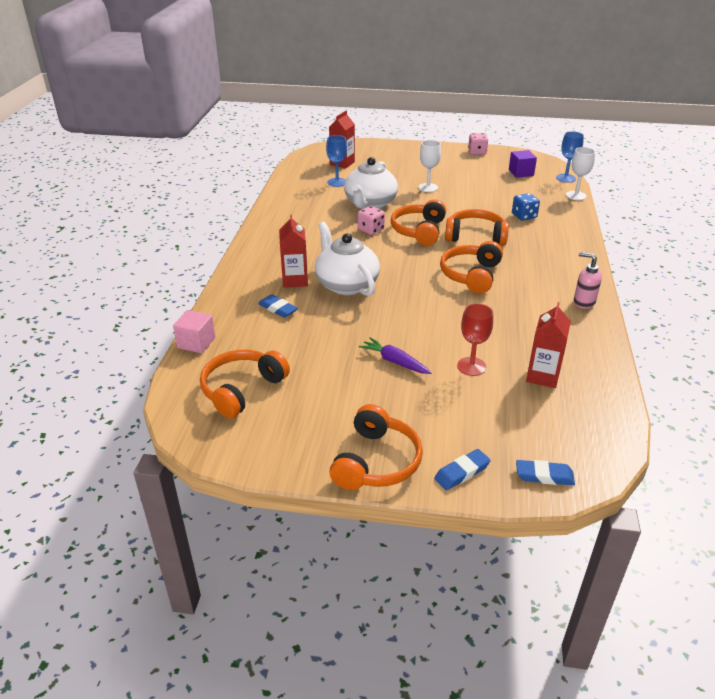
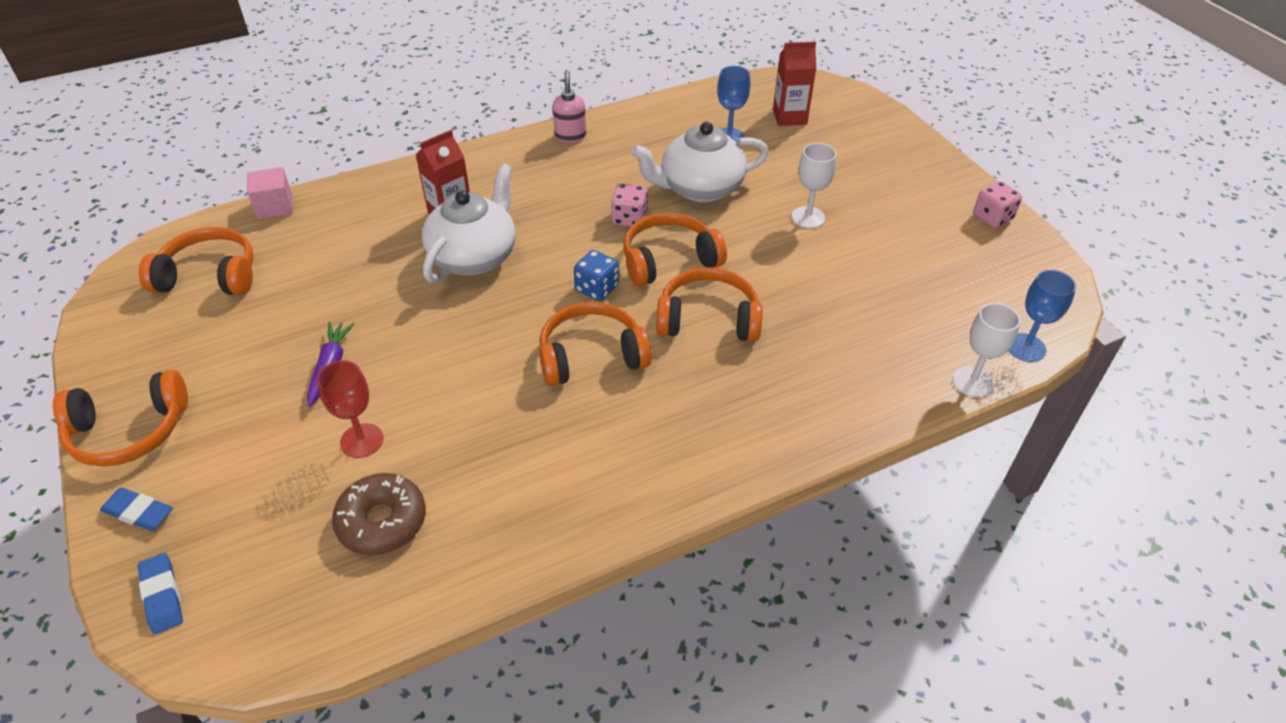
camera: 55 degrees right, 10 degrees up
blue eraser [258,294,298,318] -> none
orange headphones [445,209,509,246] -> orange headphones turned 60 degrees counterclockwise [656,267,762,342]
purple cube [509,150,537,178] -> none
blue dice [512,193,540,220] -> blue dice moved to [574,250,619,301]
red carton [526,302,571,388] -> brown donut [332,473,426,555]
pink soap dispenser [574,252,602,309] -> pink soap dispenser moved to [553,70,586,142]

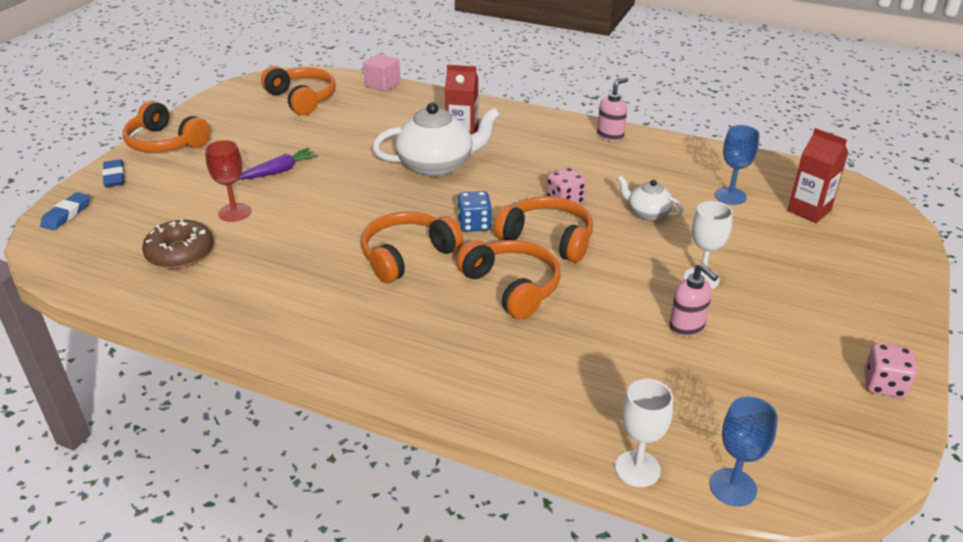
camera: 50 degrees right, 10 degrees down
orange headphones [539,302,652,386] -> orange headphones turned 75 degrees counterclockwise [361,211,463,283]
white teapot [631,122,769,202] -> white teapot [618,176,684,220], size x0.53
none -> pink soap dispenser [669,263,718,337]

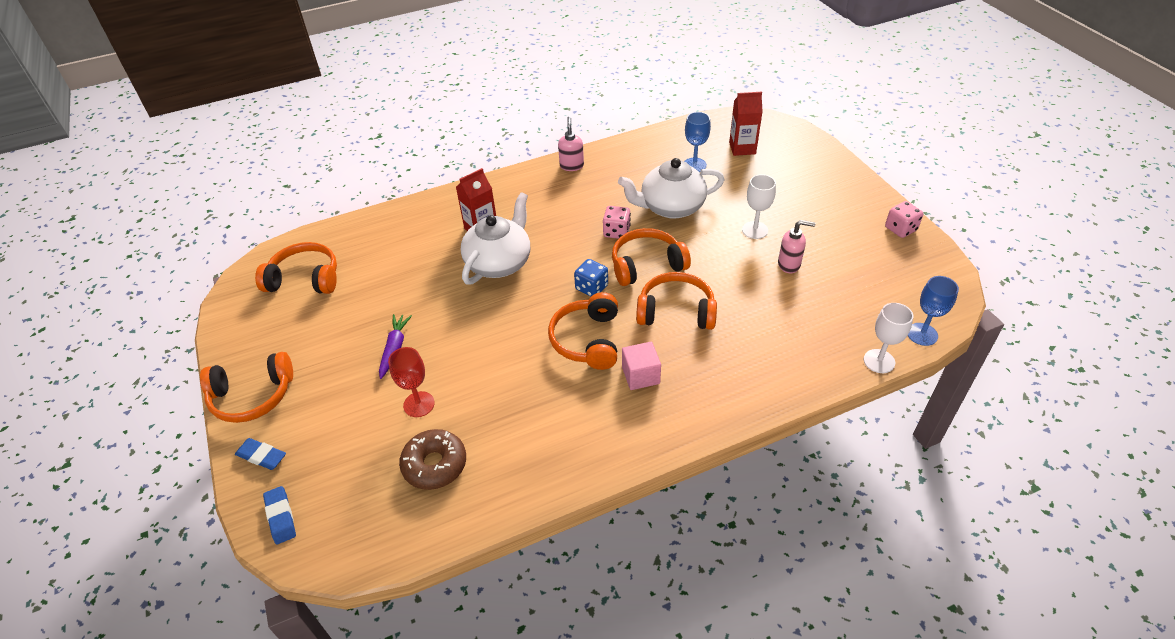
camera: 45 degrees left, 10 degrees up
pink cube [363,54,401,92] -> pink cube moved to [622,342,661,390]
white teapot [618,176,684,220] -> white teapot [618,158,725,219], size x1.90

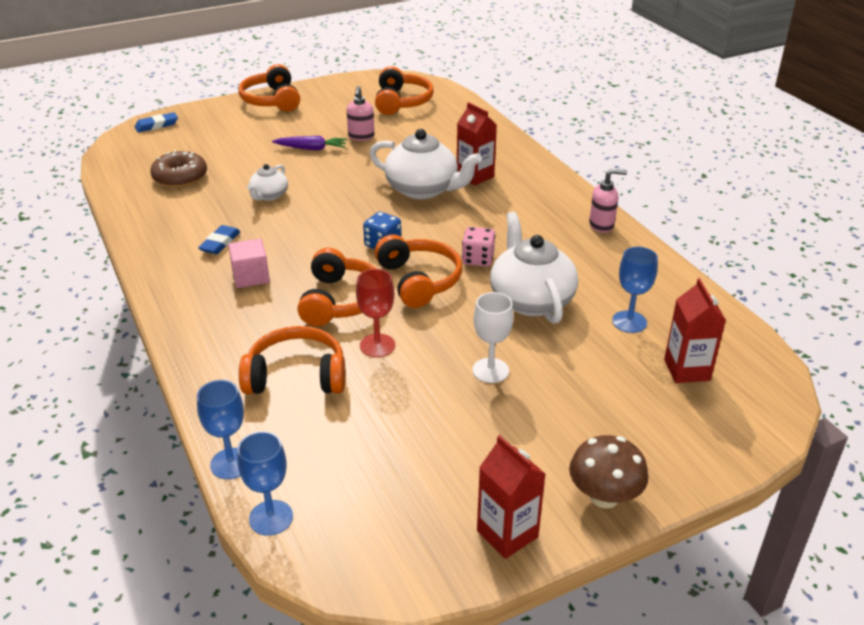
camera: 85 degrees right, 10 degrees down
blue eraser [235,438,286,470] -> blue eraser moved to [198,225,240,254]
red goblet [388,347,435,417] -> red goblet moved to [356,269,395,357]
orange headphones [548,292,618,370] -> orange headphones moved to [239,326,345,394]
pink soap dispenser [778,220,816,273] -> pink soap dispenser moved to [347,86,374,141]
white goblet [864,303,913,373] -> blue goblet [197,380,244,479]
pink dice [885,201,923,238] -> red carton [477,435,546,559]
none -> white teapot [247,164,288,201]
none -> brown mushroom [569,435,648,508]

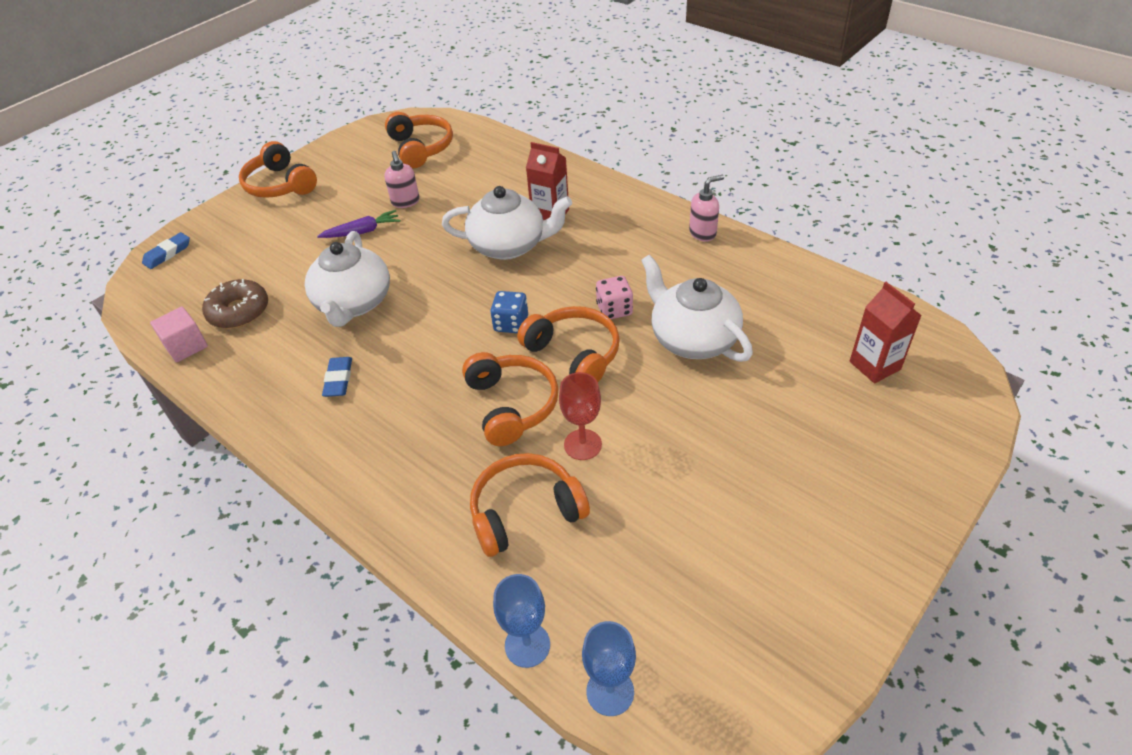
camera: 20 degrees left, 10 degrees up
pink cube [228,239,270,288] -> pink cube moved to [150,306,208,363]
white teapot [247,164,288,201] -> white teapot [305,231,390,327], size x1.90
white goblet [472,292,514,383] -> none
red carton [477,435,546,559] -> none
brown mushroom [569,435,648,508] -> none
blue goblet [612,247,658,333] -> none

